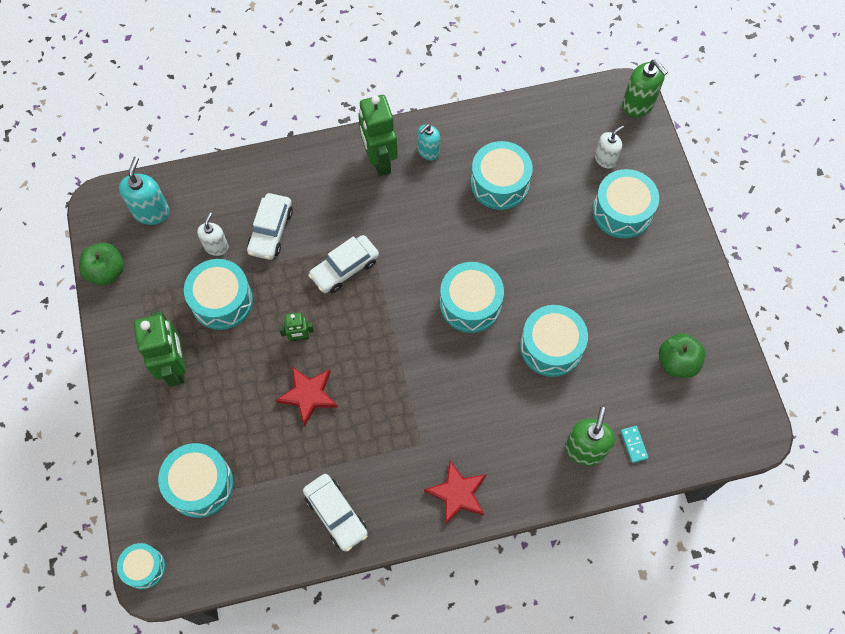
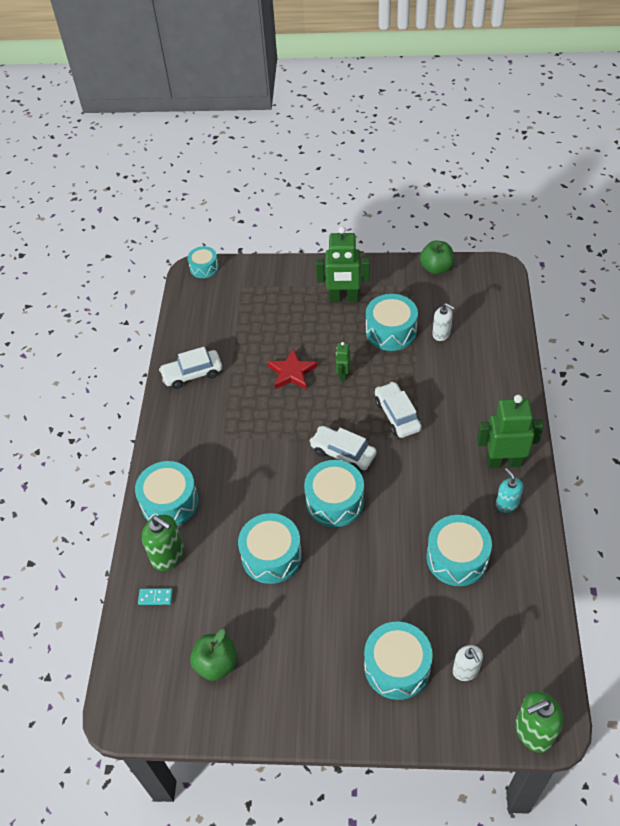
camera: 110 degrees right, 15 degrees down
turquoise soap dispenser [119,157,170,225] -> none
turquoise drum [158,443,234,518] -> turquoise drum moved to [135,461,199,526]
white car [247,193,293,260] -> white car moved to [310,426,376,471]
red star [424,460,486,525] -> none

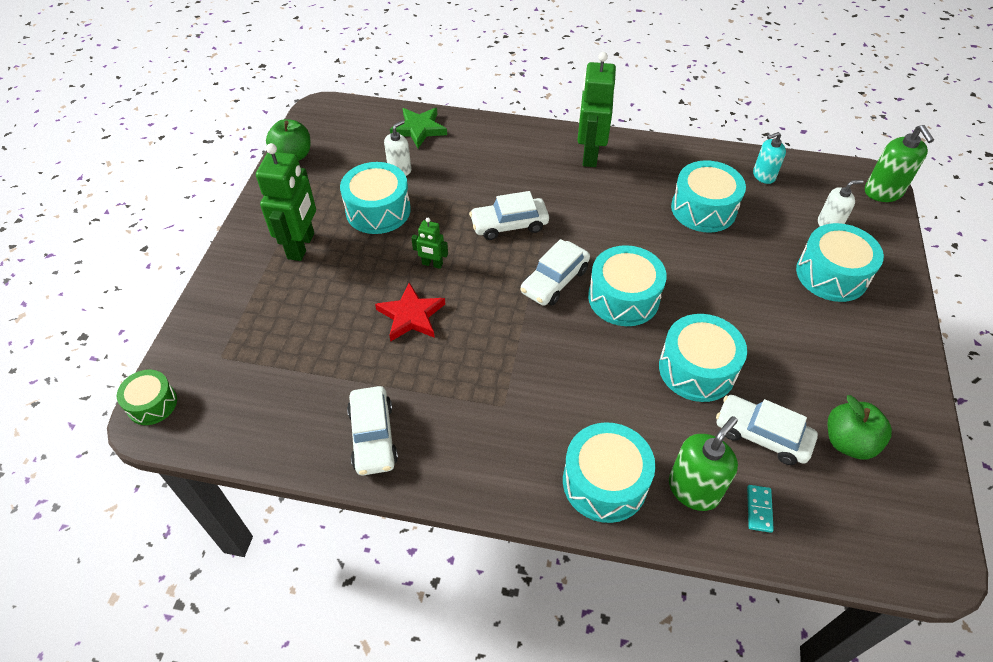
camera: 85 degrees left, 0 degrees up
turquoise drum [187,246,219,278] -> green drum [117,370,177,425]
turquoise soap dispenser [496,468,523,513] -> turquoise soap dispenser moved to [753,132,786,184]
none -> green star [390,108,447,148]
none -> white car [716,395,818,465]

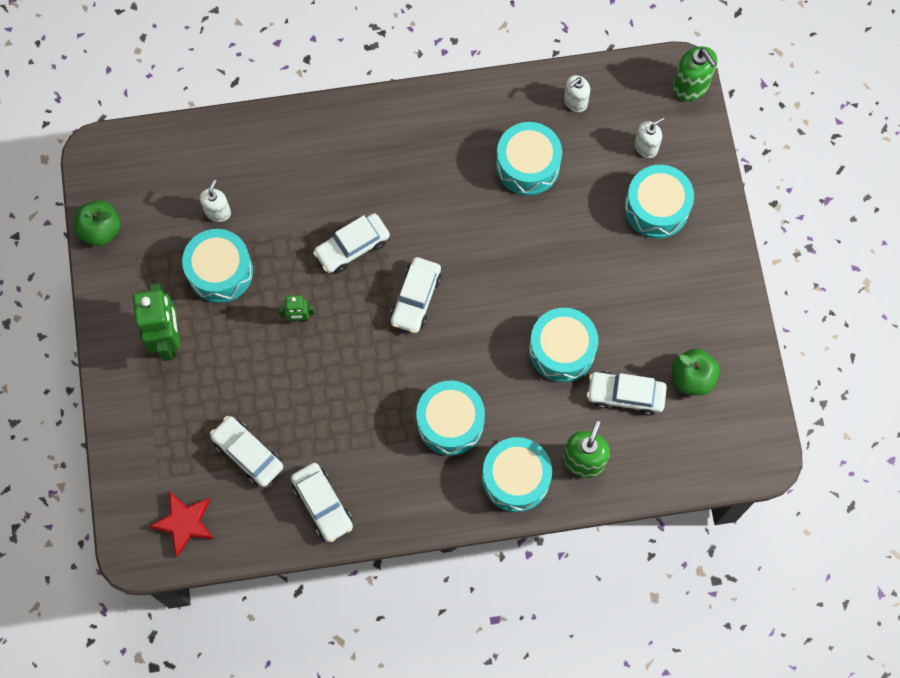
camera: 20 degrees left, 20 degrees up
green drum [117,370,177,425] -> none
red star [375,282,445,341] -> red star moved to [149,492,214,557]
green star [390,108,447,148] -> none
green robot [577,52,616,167] -> none
turquoise drum [588,245,667,326] -> turquoise drum moved to [416,381,485,455]
turquoise domino [747,485,774,533] -> none
turquoise soap dispenser [753,132,786,184] -> white soap dispenser [564,75,590,112]
none -> white car [210,416,283,487]

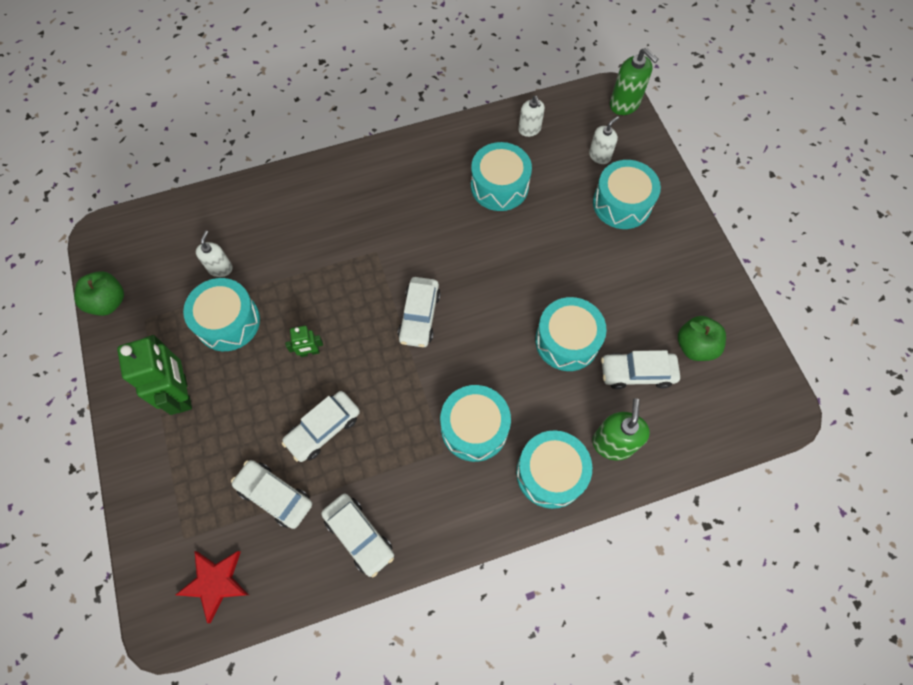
camera: 10 degrees left, 5 degrees down
white car [313,213,390,273] -> white car moved to [281,391,360,462]
white soap dispenser [564,75,590,112] -> white soap dispenser turned 60 degrees counterclockwise [518,96,545,137]

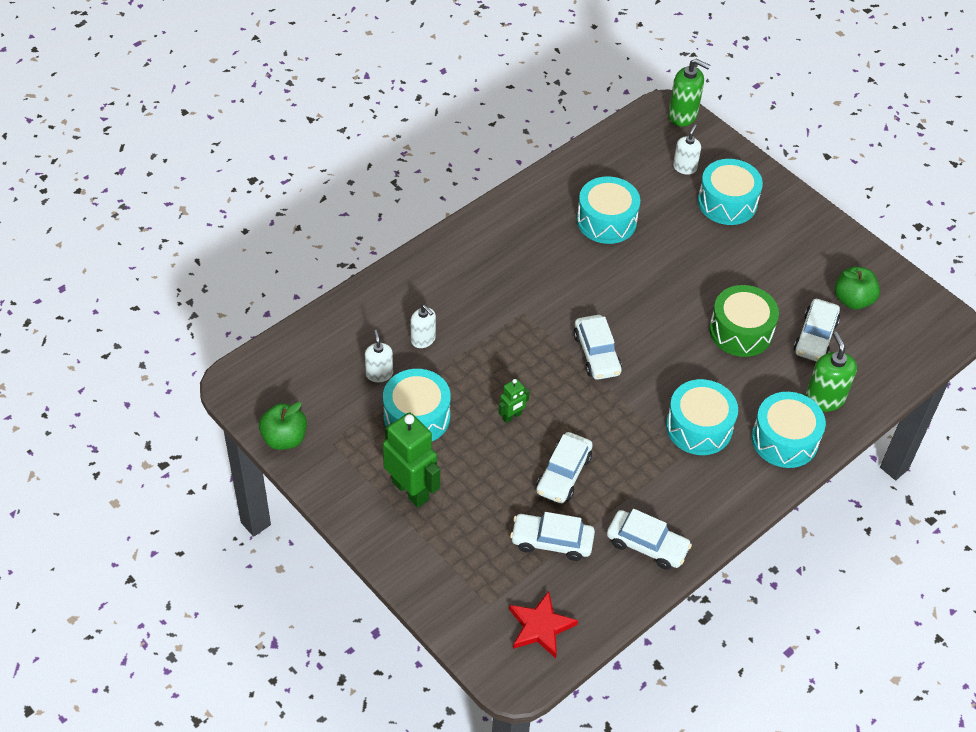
camera: 25 degrees left, 15 degrees down
white soap dispenser [518,96,545,137] -> white soap dispenser moved to [411,305,436,348]
turquoise drum [535,297,607,371] -> green drum [709,285,779,357]
white car [601,350,680,389] -> white car turned 45 degrees counterclockwise [794,299,840,362]

